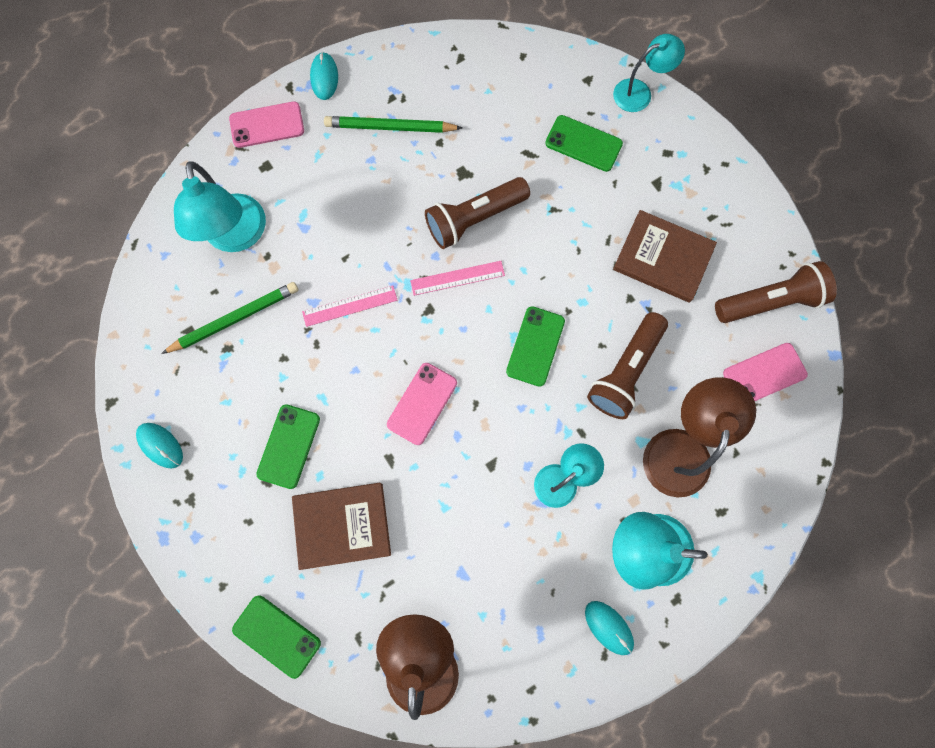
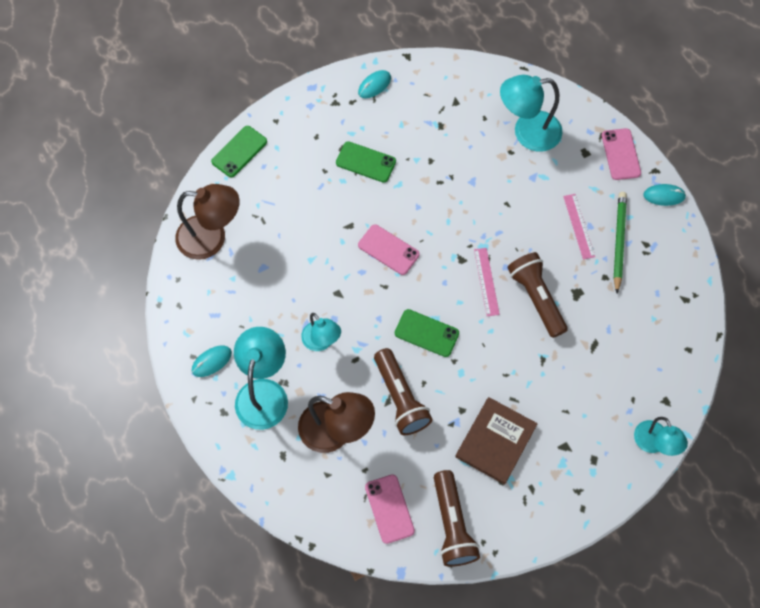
camera: 95 degrees right, 10 degrees down
green pencil [161,282,298,354] -> none
brown book [292,483,391,570] -> none
pink ruler [302,285,398,327] -> pink ruler moved to [563,194,595,259]
green phone [545,115,623,172] -> none
brown flashlight [587,312,668,419] -> brown flashlight turned 150 degrees counterclockwise [374,348,433,435]

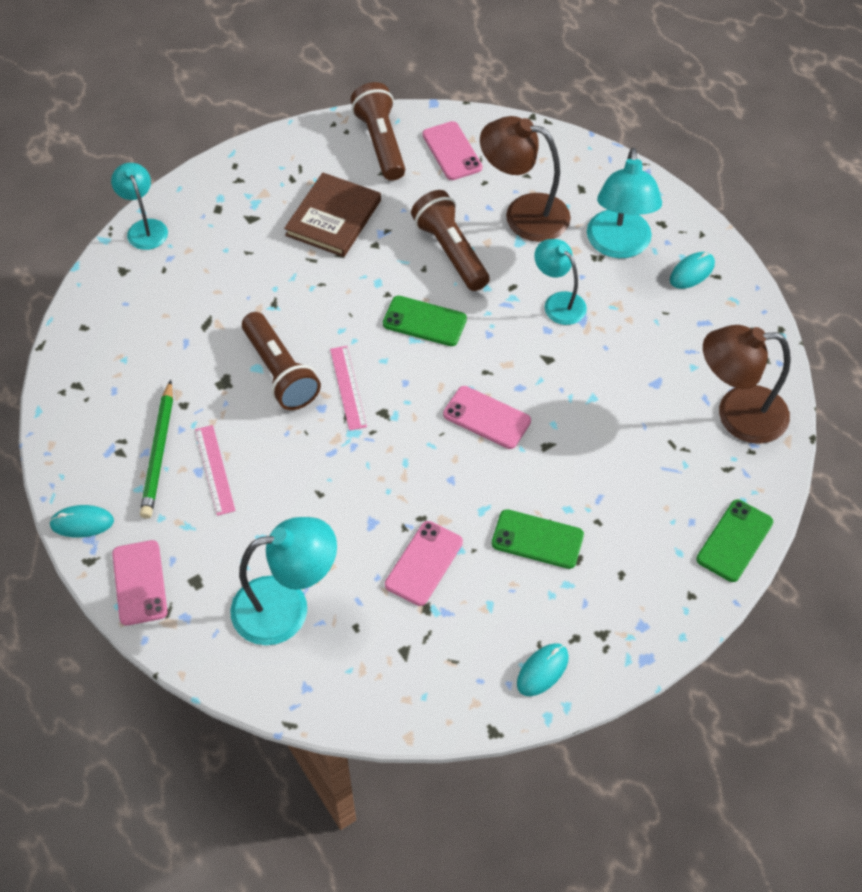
camera: 175 degrees right, 10 degrees down
none -> pink phone [385,521,463,606]

